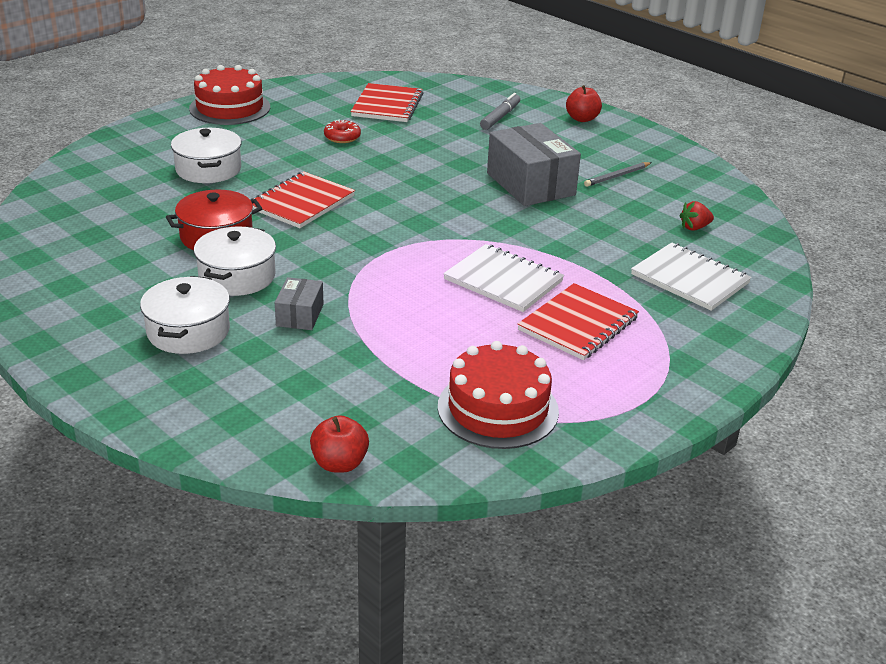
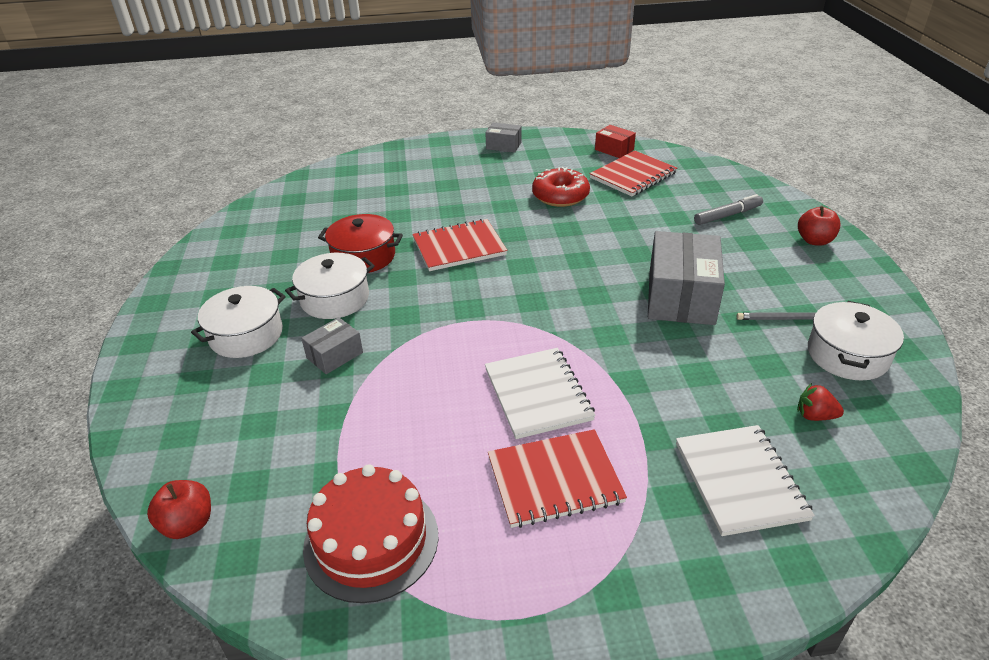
camera: 40 degrees right, 5 degrees up
white pot [171,128,241,183] -> white pot moved to [808,301,904,380]
red cake [189,65,270,125] -> grey box [485,123,522,152]
red donut [324,120,361,143] -> red donut [532,167,590,207], size x1.65
none -> red box [595,125,636,158]

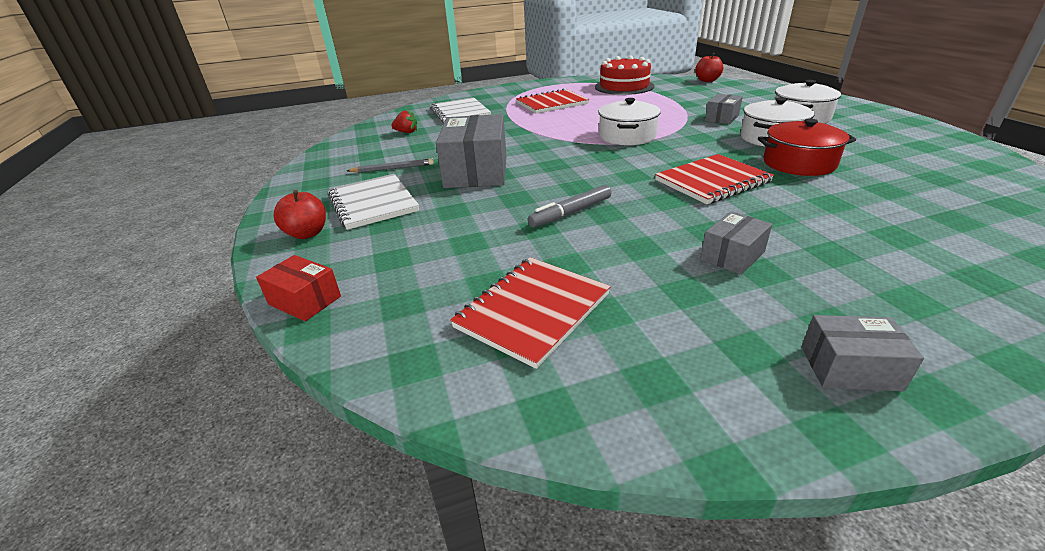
camera: 170 degrees right, 5 degrees down
white notebook [485,348,595,439] -> white notebook moved to [328,174,419,230]
red donut [532,167,590,207] -> none
red box [595,125,636,158] -> red box moved to [256,255,341,321]
grey marker [694,194,763,225] -> grey marker moved to [528,185,611,228]
white pot [808,301,904,380] -> white pot moved to [598,98,661,145]
none -> grey box [700,211,772,275]

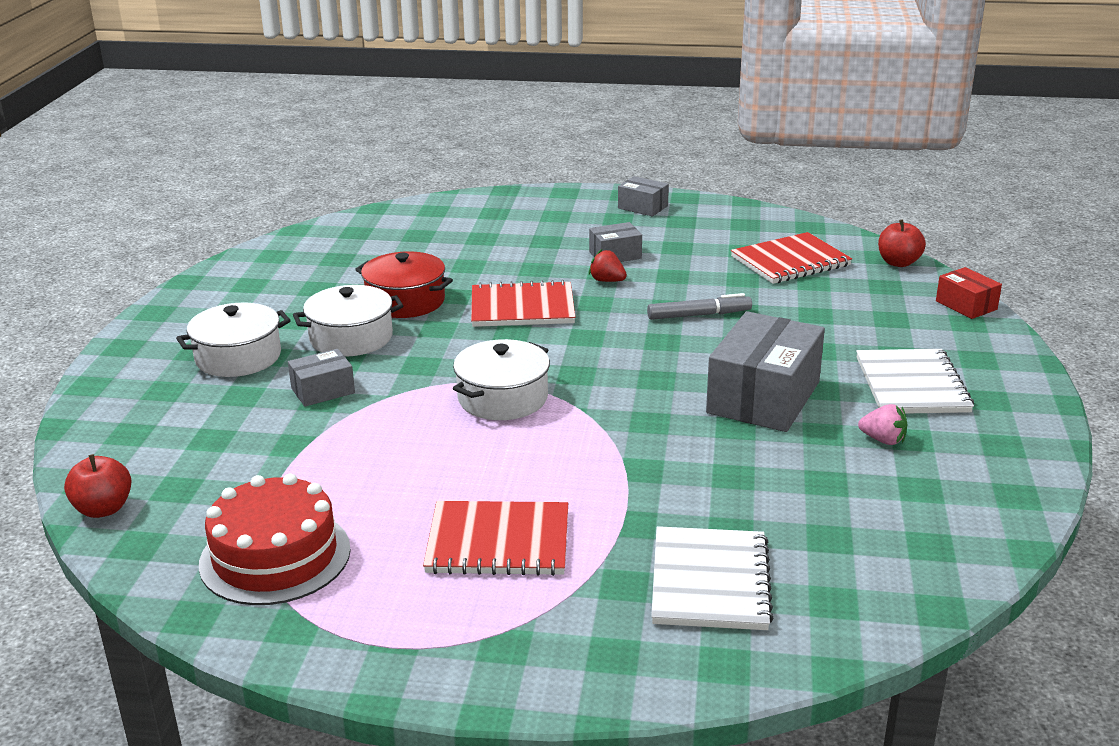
camera: 155 degrees left, 5 degrees down
red apple [273,190,326,239] -> red apple moved to [878,220,926,267]
grey pencil [347,159,434,173] -> pink strawberry [858,404,907,445]
red strawberry [392,110,417,133] -> red strawberry moved to [589,249,627,282]

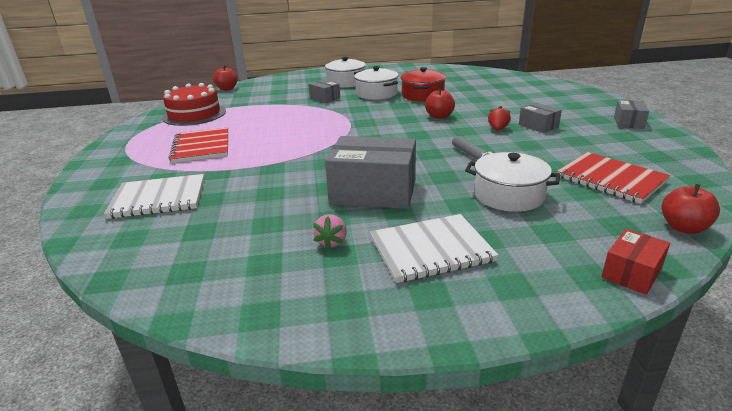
camera: 75 degrees right, 0 degrees up
white pot [453,339,550,420] -> white pot moved to [465,152,560,212]
red notebook [471,280,575,327] -> red apple [425,87,455,119]

